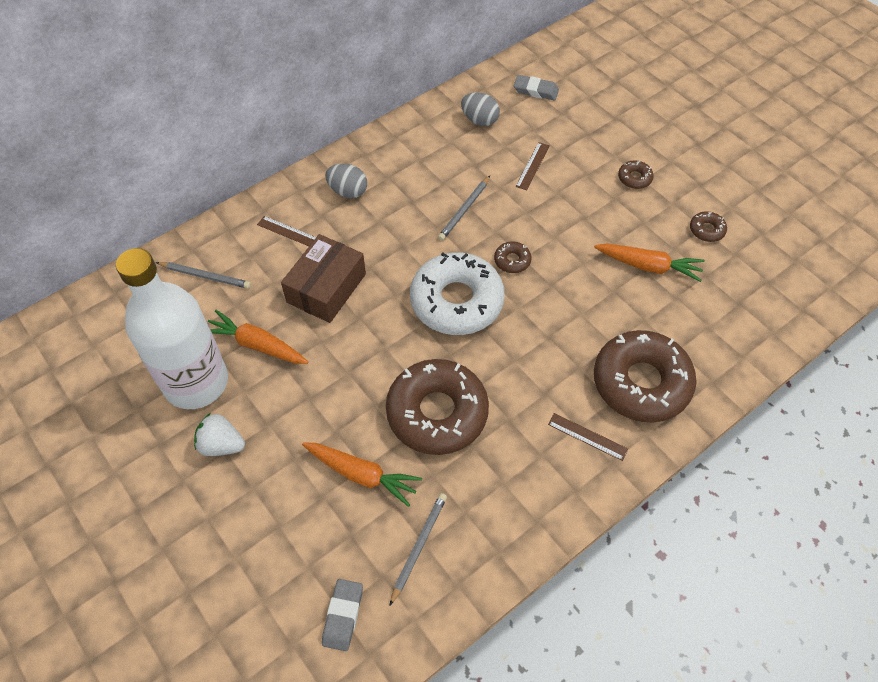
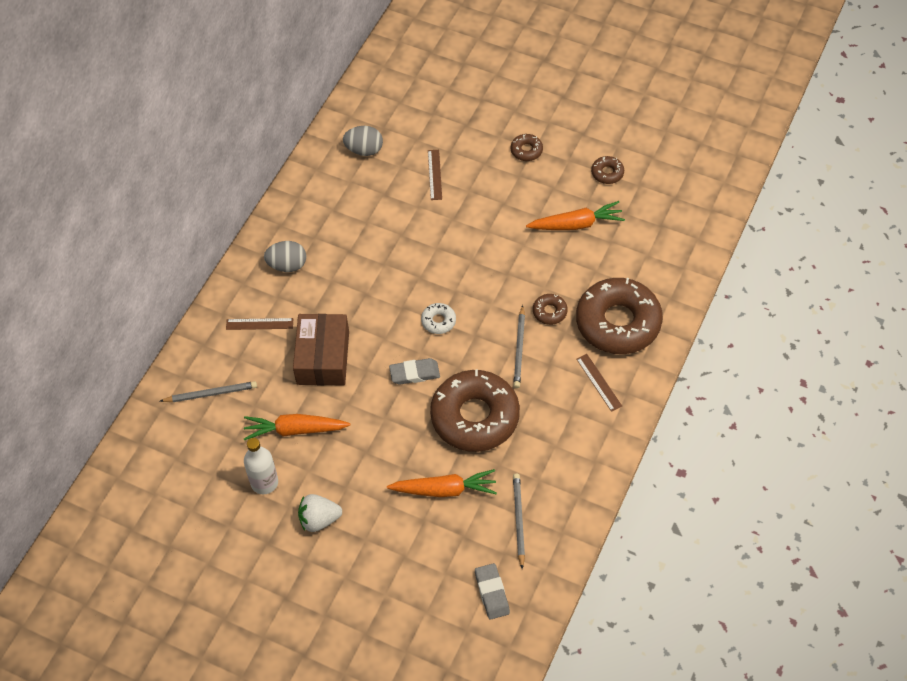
camera: 25 degrees left, 0 degrees up
white bottle [116,248,228,409] -> white bottle [244,438,278,494], size x0.47
white donut [410,252,505,335] -> white donut [421,303,456,334], size x0.41
grey pencil [438,176,490,241] -> grey pencil moved to [513,305,525,388]
brown donut [494,241,531,273] -> brown donut moved to [533,294,568,325]
grey eraser [514,75,559,100] -> grey eraser moved to [389,358,440,385]
brown ruler [548,413,628,461] -> brown ruler turned 60 degrees clockwise [576,354,622,412]

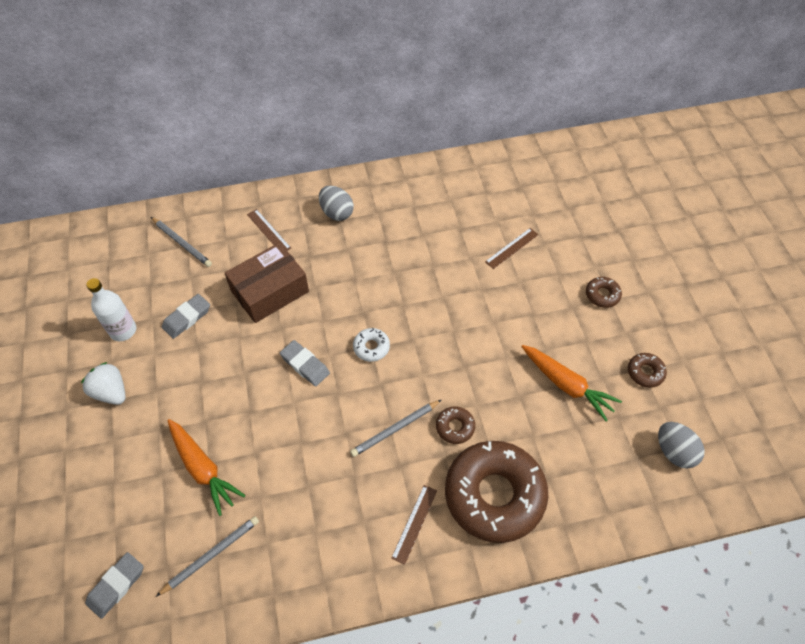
camera: 50 degrees right, 0 degrees up
orange carrot [244,414,350,440] -> grey eraser [162,294,210,339]
grey egg [343,126,383,156] -> grey egg moved to [658,422,705,468]
brown donut [430,370,520,452] -> none

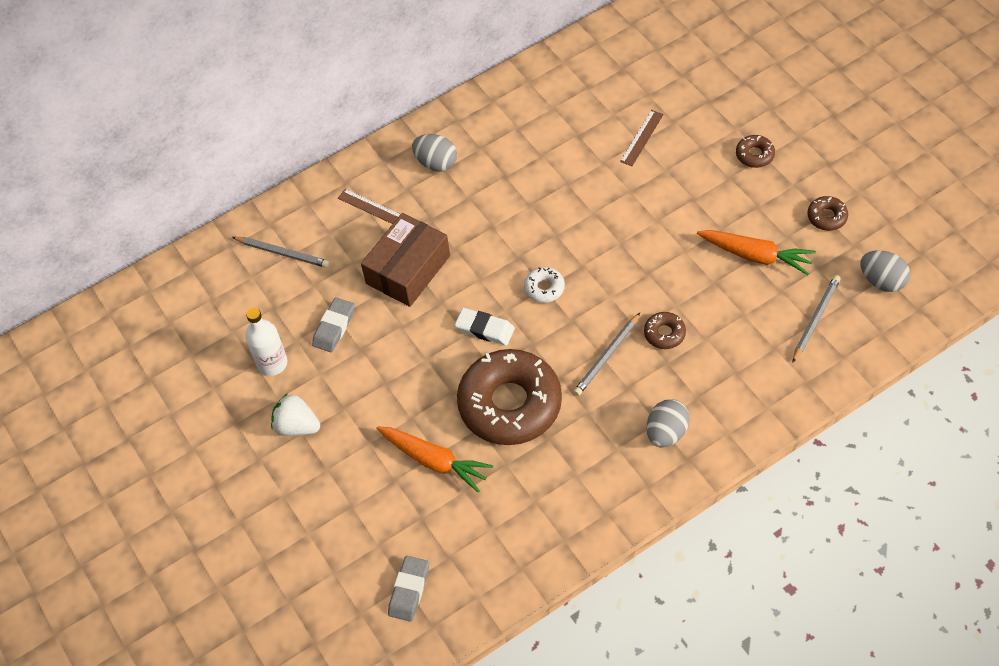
camera: 15 degrees left, 0 degrees up
grey pencil [156,516,259,597] -> grey pencil moved to [792,275,841,363]
grey eraser [280,340,330,386] -> white eraser [455,308,515,346]
brown ruler [391,485,437,565] -> grey egg [647,399,690,448]
brown donut [445,441,548,543] -> brown donut moved to [457,349,562,445]

